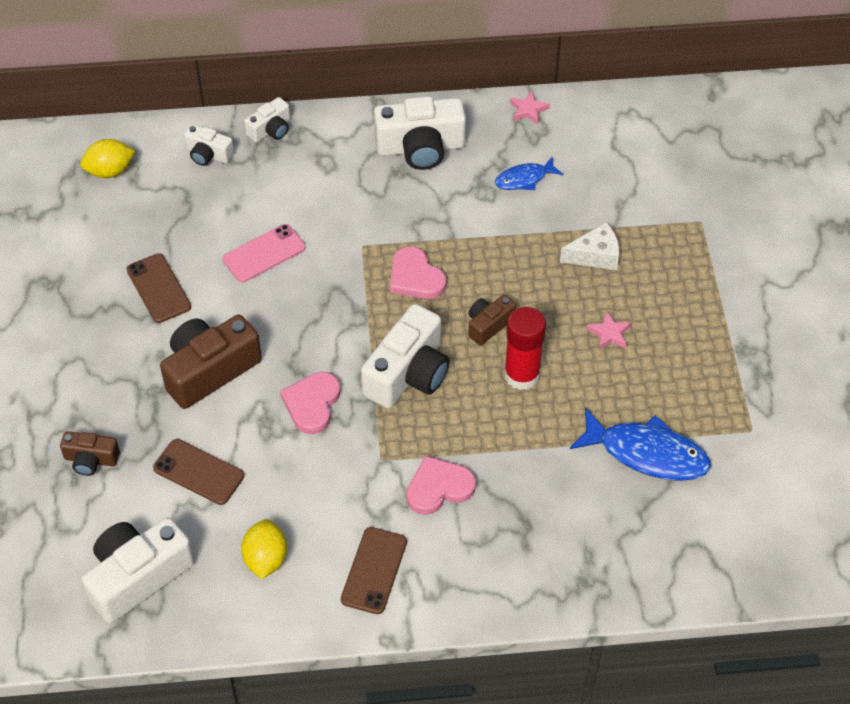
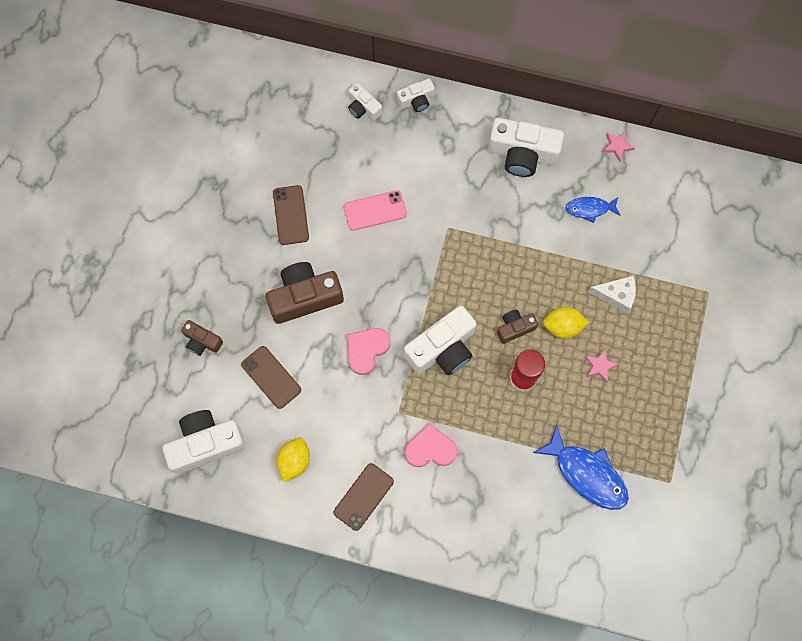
camera: 20 degrees right, 20 degrees up
yellow lemon [80,139,135,178] -> yellow lemon moved to [543,307,589,338]
pink heart [390,246,446,299] -> none

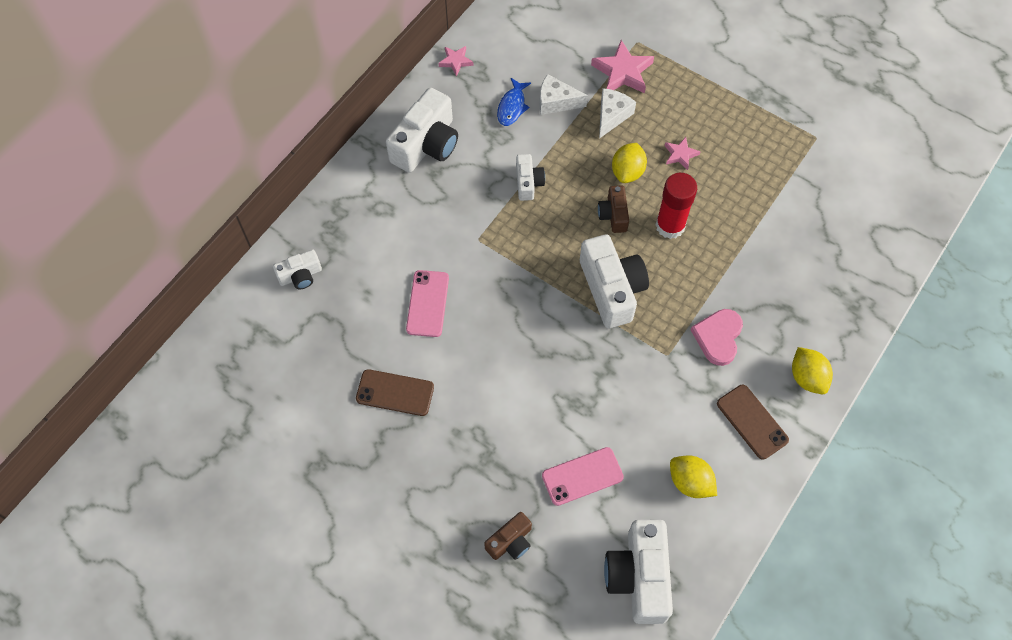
camera: 70 degrees left, 10 degrees down
brown phone [241,346,301,409] -> pink phone [542,447,624,506]
brown camera [266,262,344,324] -> none
pink heart [347,328,390,375] -> none
white camera [397,78,435,112] -> white camera moved to [516,154,545,201]
blue fish [533,424,629,510] -> none
none -> white cheese [540,74,588,115]
none -> pink star [591,40,654,93]
none -> yellow lemon [792,347,833,394]

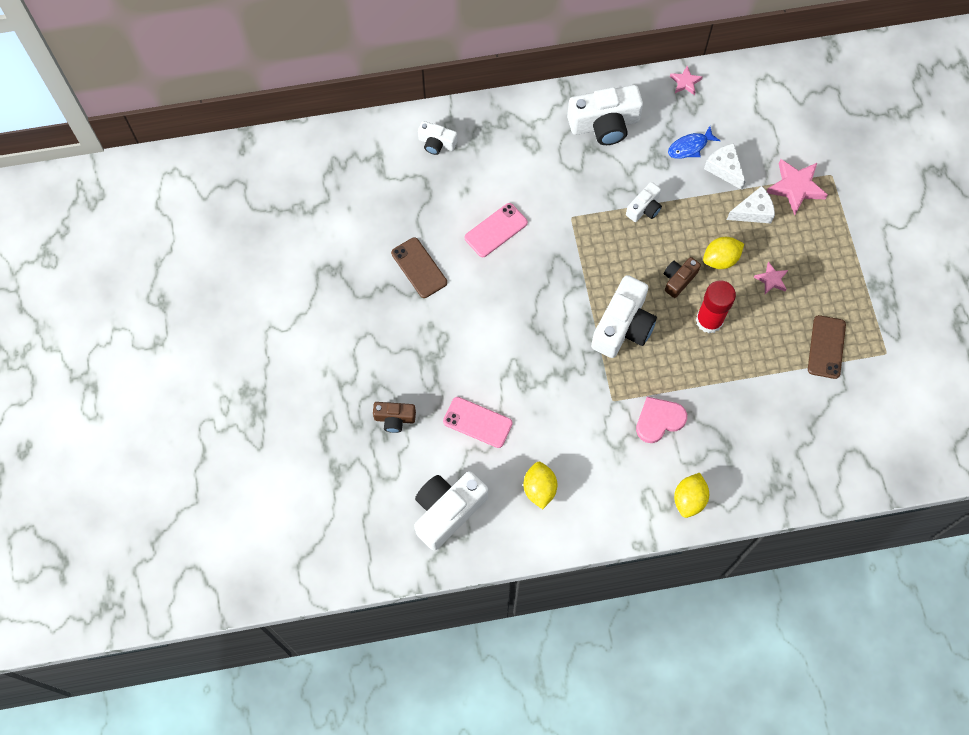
camera: 45 degrees right, 5 degrees up
brown phone [717,385,789,460] -> brown phone moved to [808,315,846,379]

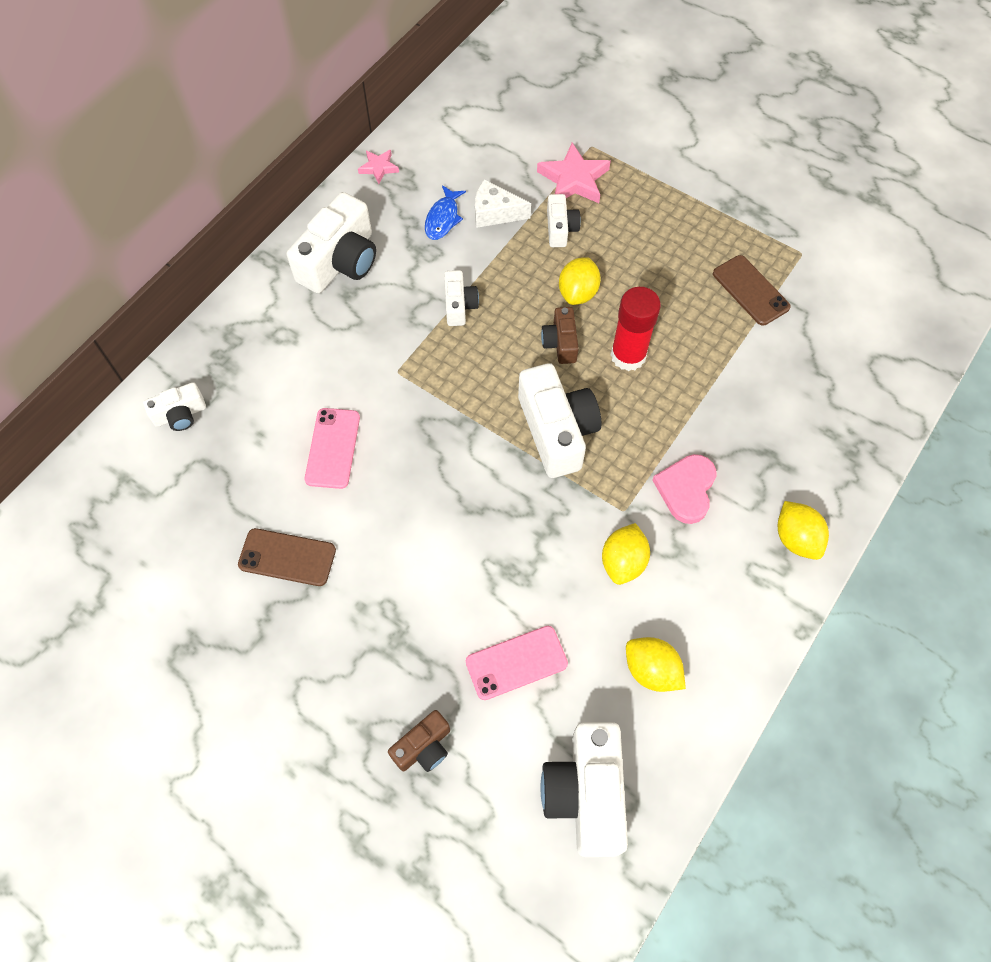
camera: 45 degrees left, 5 degrees down
white cheese [727,186,775,223] -> white camera [547,194,581,247]
pink star [754,262,788,294] -> none
none -> yellow lemon [602,523,650,585]

